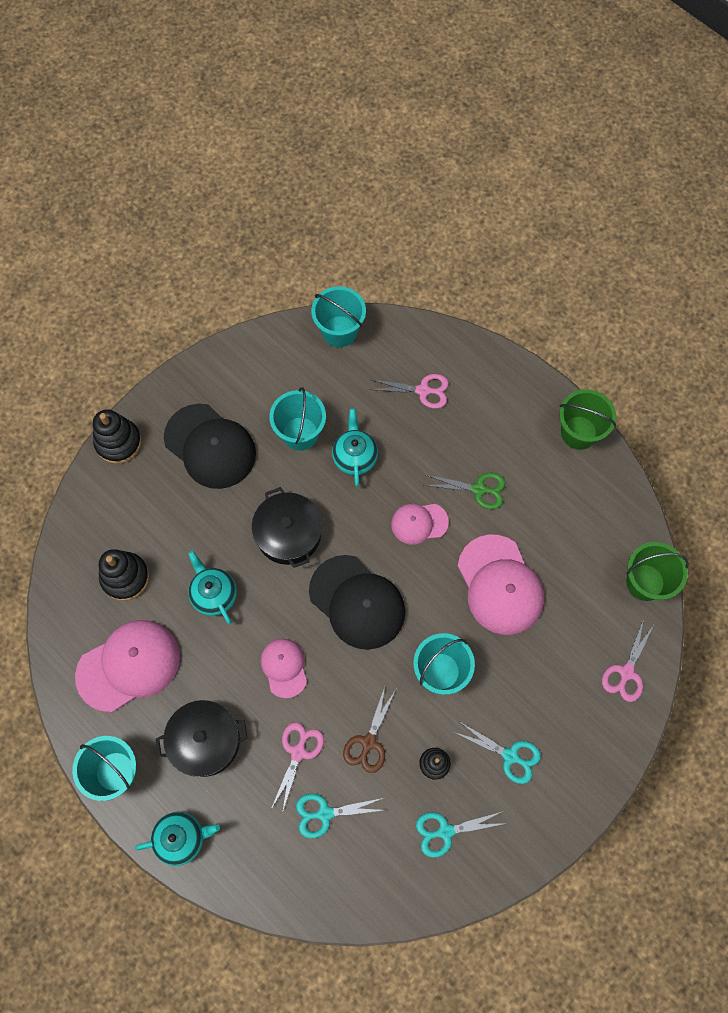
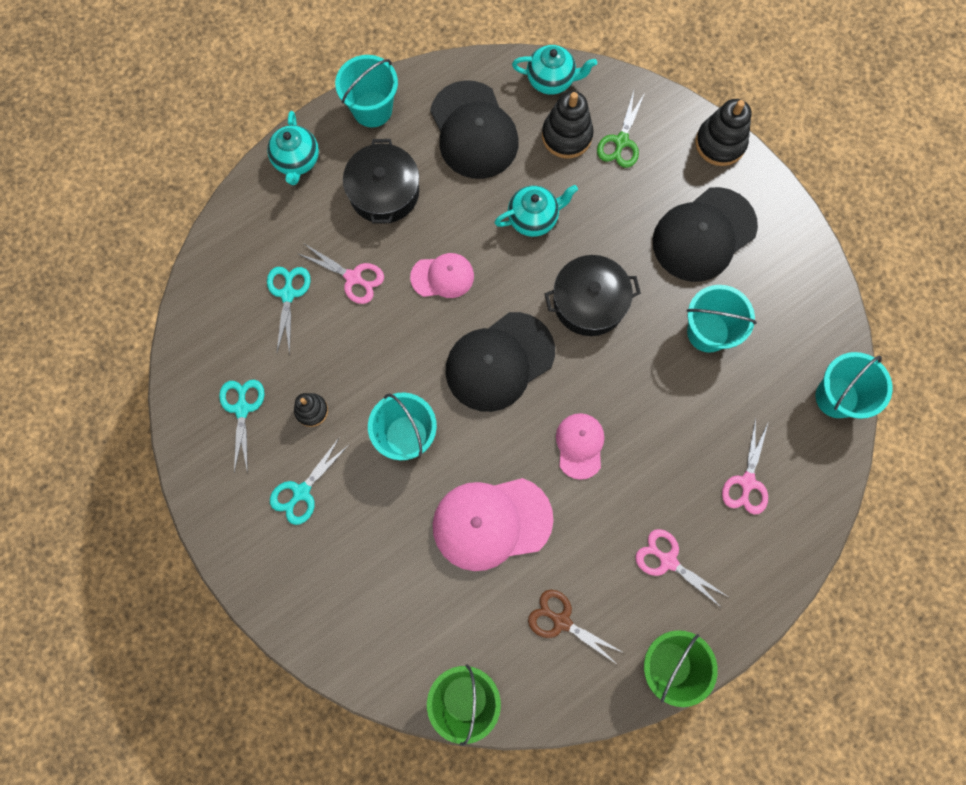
camera: 100 degrees right, 5 degrees up
pink cap [75,620,180,712] -> black cap [430,80,519,179]
turquoise teapot [332,408,378,487] -> turquoise teapot moved to [512,45,597,95]
brown scissors [343,687,396,773] -> brown scissors moved to [528,590,624,665]
green scissors [423,473,505,509] -> green scissors moved to [597,91,645,168]
pink scissors [602,619,655,702] -> pink scissors moved to [635,529,728,608]

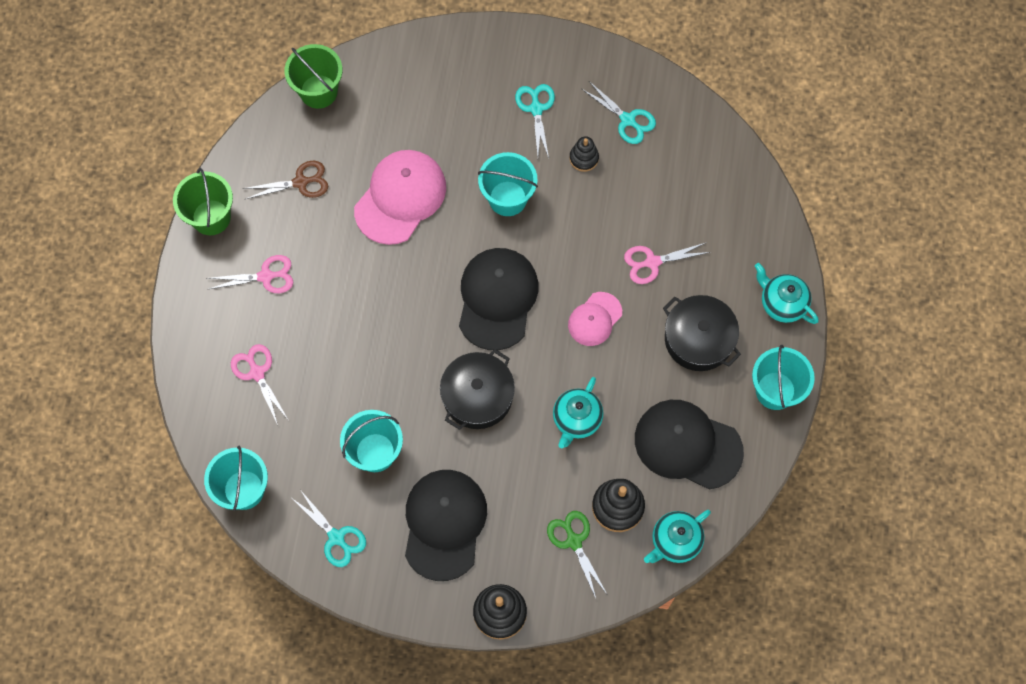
camera: 135 degrees right, 5 degrees down
turquoise scissors [267,267,311,354] -> turquoise scissors moved to [293,491,366,567]
pink cap [556,413,604,480] -> none

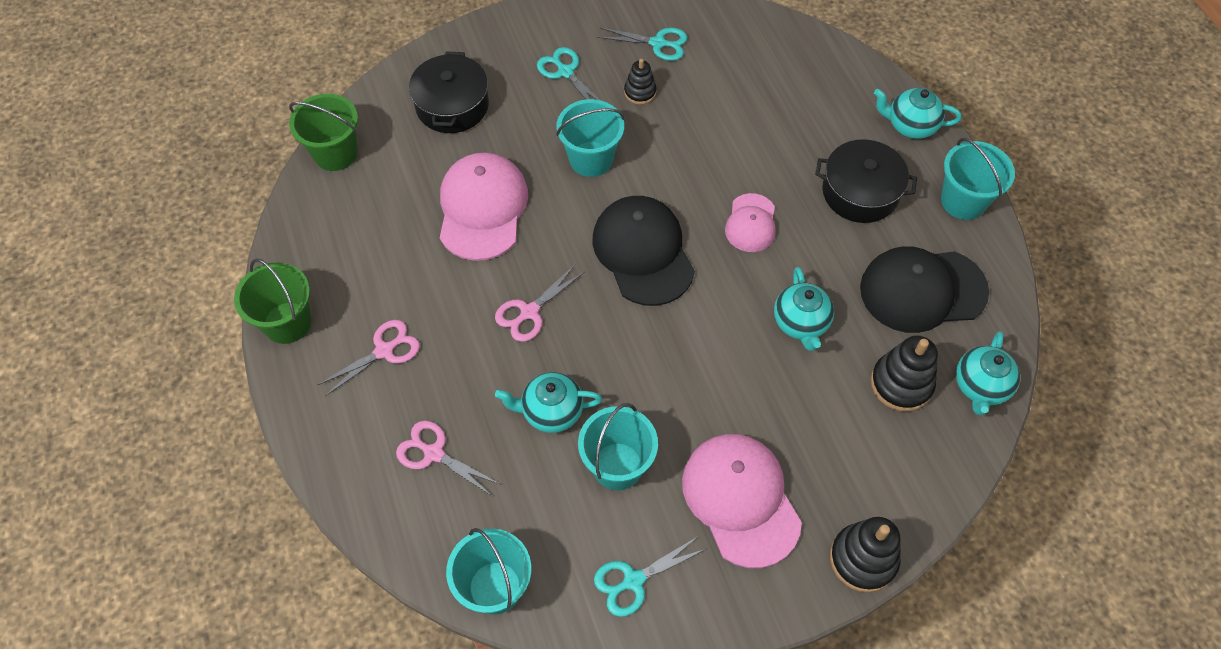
camera: 30 degrees left, 10 degrees down
brown scissors [243,161,328,199] -> none
turquoise scissors [293,491,366,567] -> turquoise scissors turned 135 degrees clockwise [594,536,706,617]
black cap [405,470,487,581] -> pink cap [682,434,802,568]
black pot [440,349,515,430] -> black pot moved to [409,51,489,133]
green scissors [547,511,607,598] -> none
pink scissors [624,242,710,284] -> pink scissors moved to [495,265,584,342]
none -> turquoise teapot [495,372,602,433]

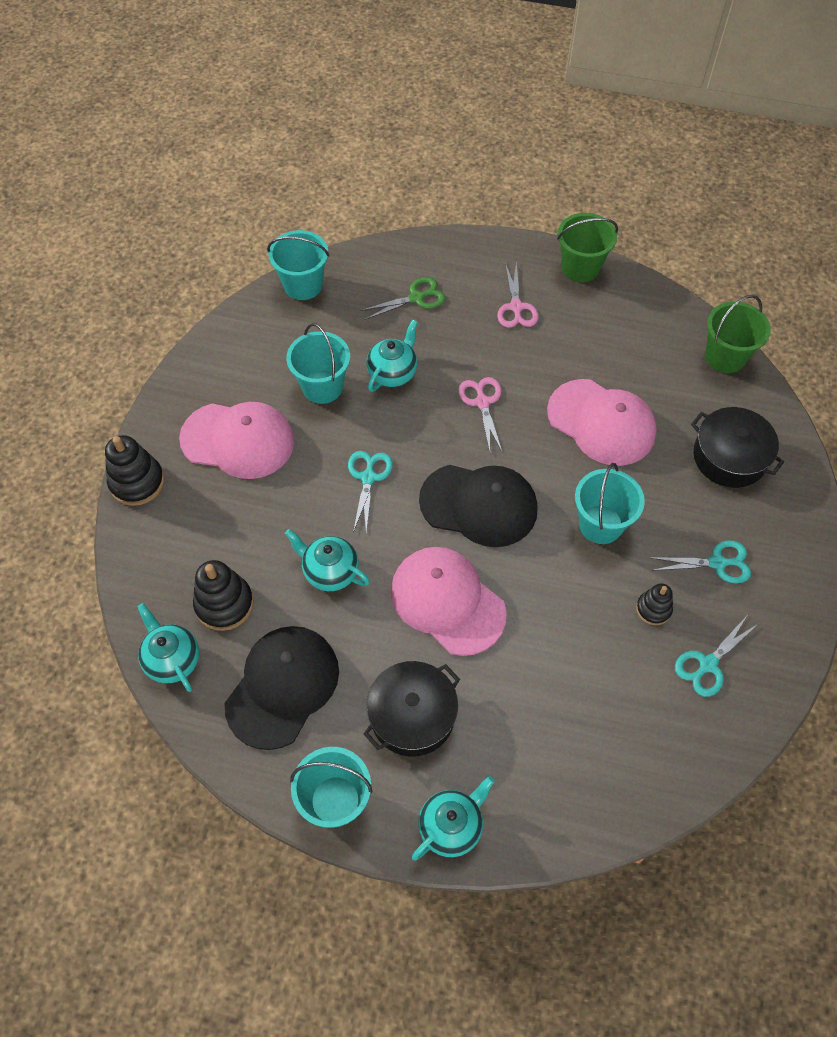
camera: 125 degrees right, 0 degrees up
pink scissors [396,421,500,496] -> green scissors [360,277,445,320]
turquoise scissors [594,536,706,617] -> turquoise scissors moved to [348,451,393,533]
pink cap [725,193,776,252] -> pink cap [391,547,507,656], size x1.78

